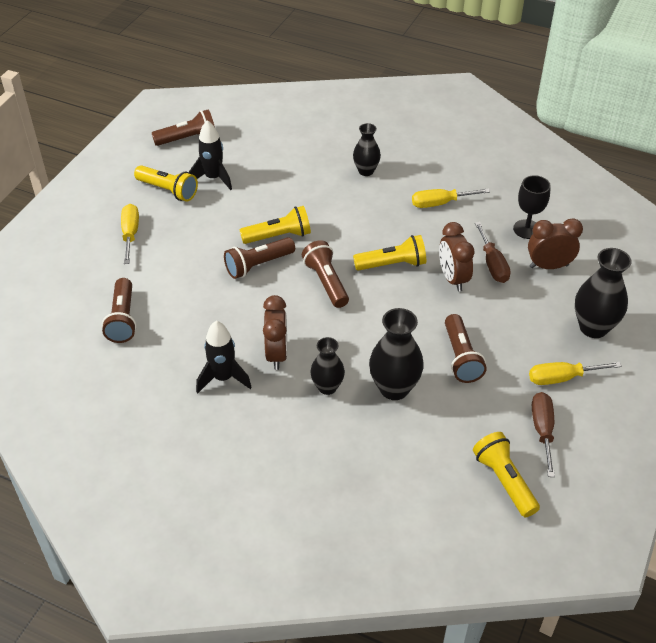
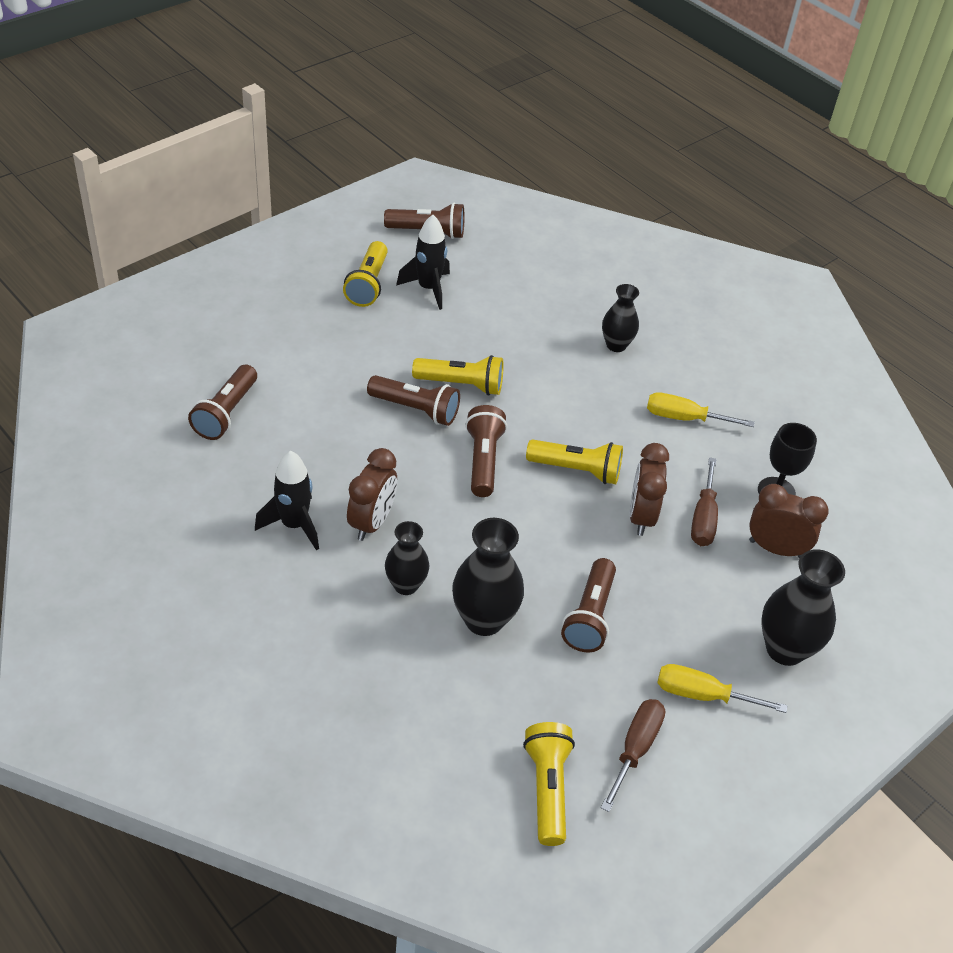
camera: 20 degrees right, 0 degrees up
yellow screwdriver [121,204,139,264] -> none
yellow flashlight [134,165,198,202] -> yellow flashlight turned 45 degrees clockwise [343,241,388,307]
brown flashlight [224,237,295,279] -> brown flashlight turned 150 degrees counterclockwise [367,375,460,426]

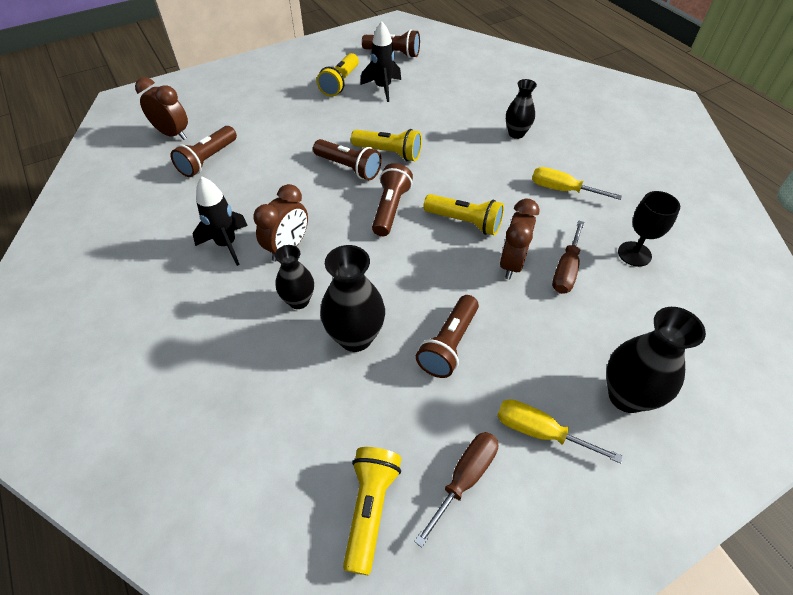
camera: 15 degrees right, 5 degrees up
brown clock [749,484,829,558] -> brown clock moved to [135,77,188,140]

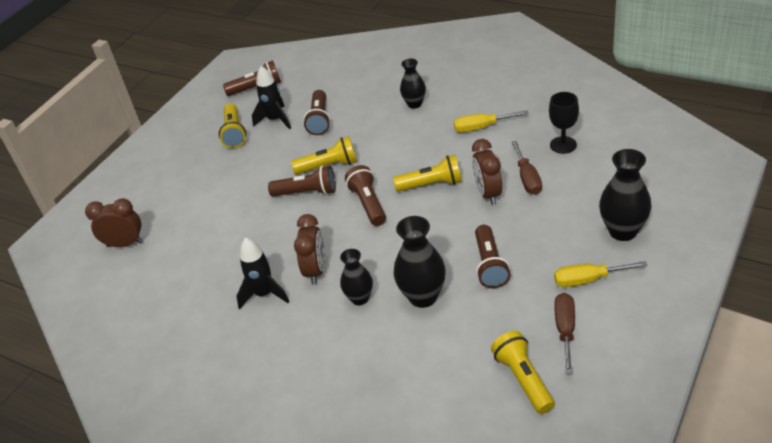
camera: 25 degrees left, 10 degrees down
brown flashlight [170,126,237,177] -> brown flashlight moved to [303,90,331,135]

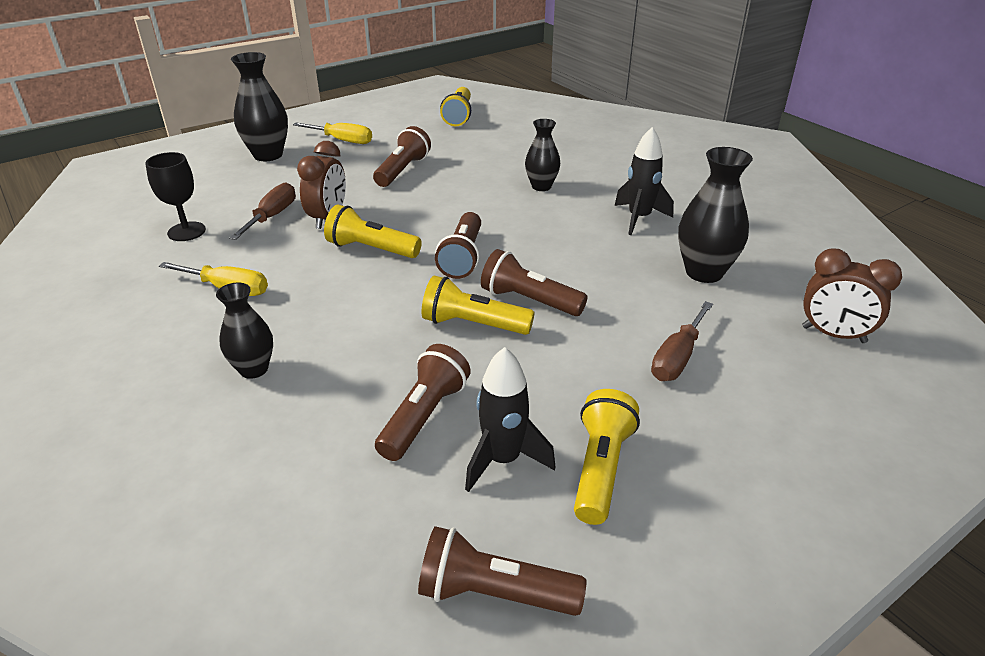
camera: 160 degrees left, 5 degrees down
brown clock [294,214,325,285] -> none
black vase [394,216,446,308] -> black vase moved to [678,147,753,283]
brown screwdriver [555,293,575,374] -> brown screwdriver moved to [651,301,713,381]

